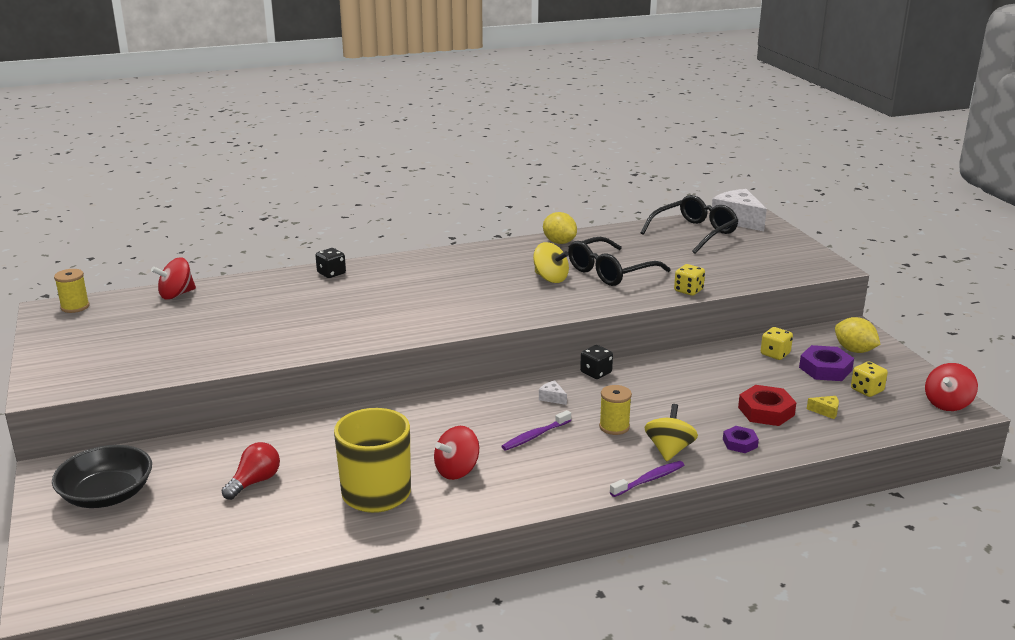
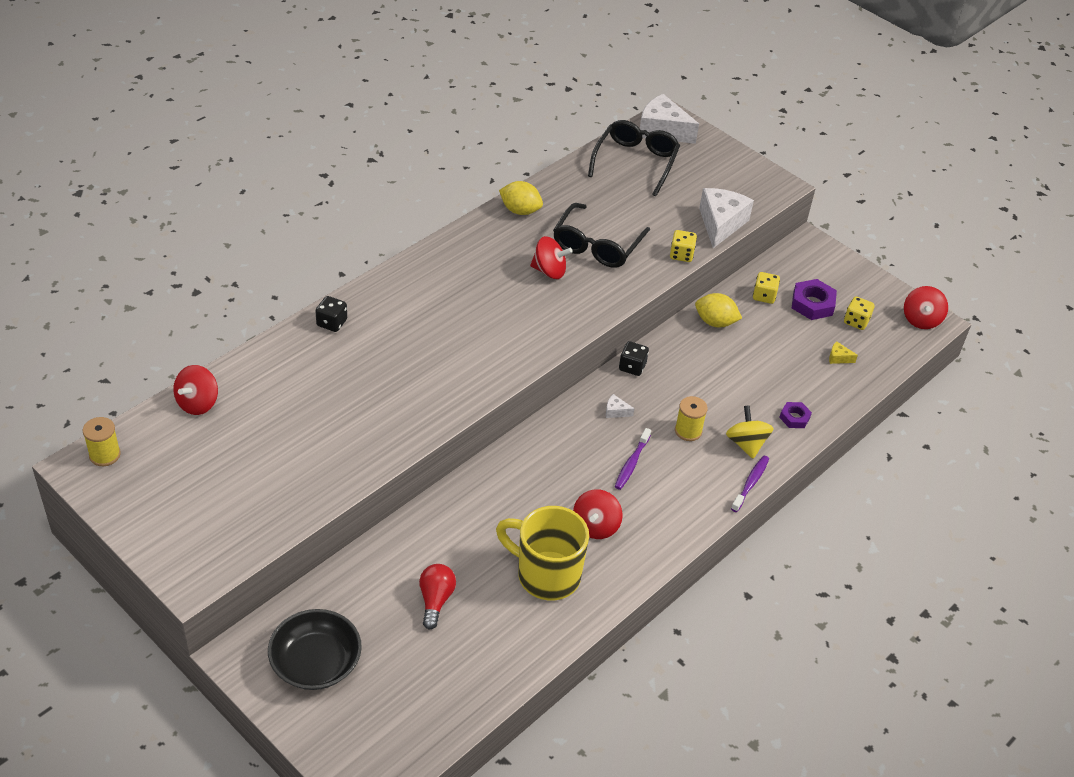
camera: 30 degrees left, 20 degrees up
yellow spinning top [533,242,569,283] -> red spinning top [530,236,573,279]
red nut [738,385,797,426] -> none
yellow cheese [807,396,839,419] -> yellow cheese turned 150 degrees counterclockwise [829,341,858,364]
yellow lemon [835,317,881,353] -> yellow lemon moved to [695,293,742,327]
none -> white cheese [699,188,754,248]

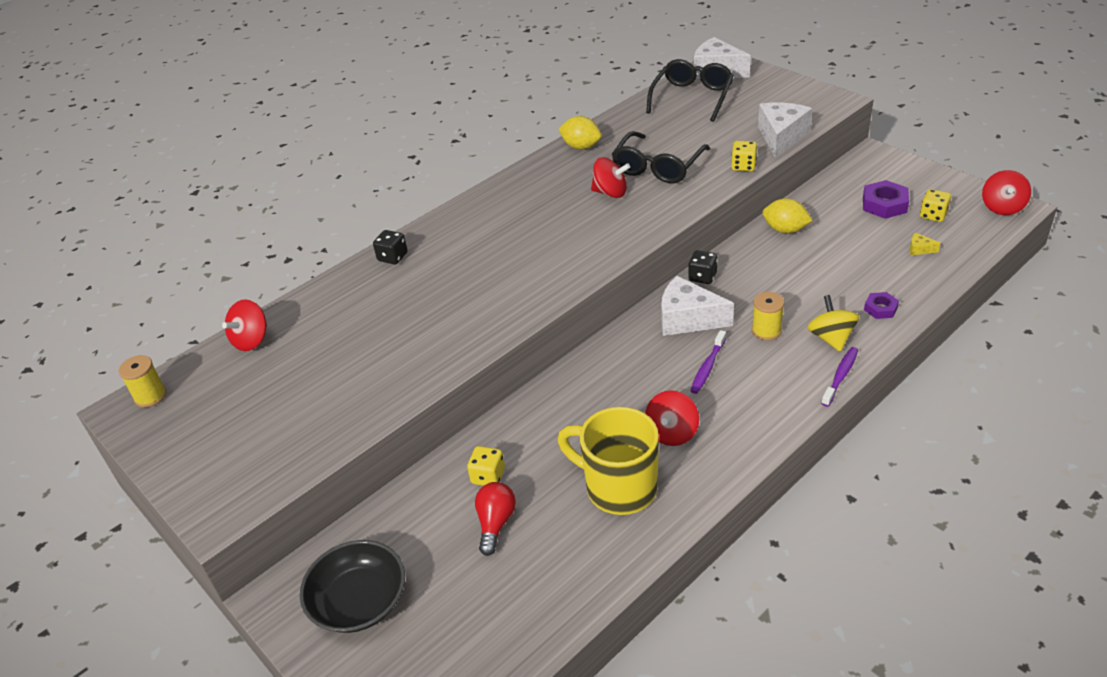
camera: 10 degrees right, 5 degrees down
white cheese [606,394,635,418] -> white cheese [661,276,734,336], size x2.42
yellow dice [753,272,780,304] -> yellow dice moved to [467,446,505,486]

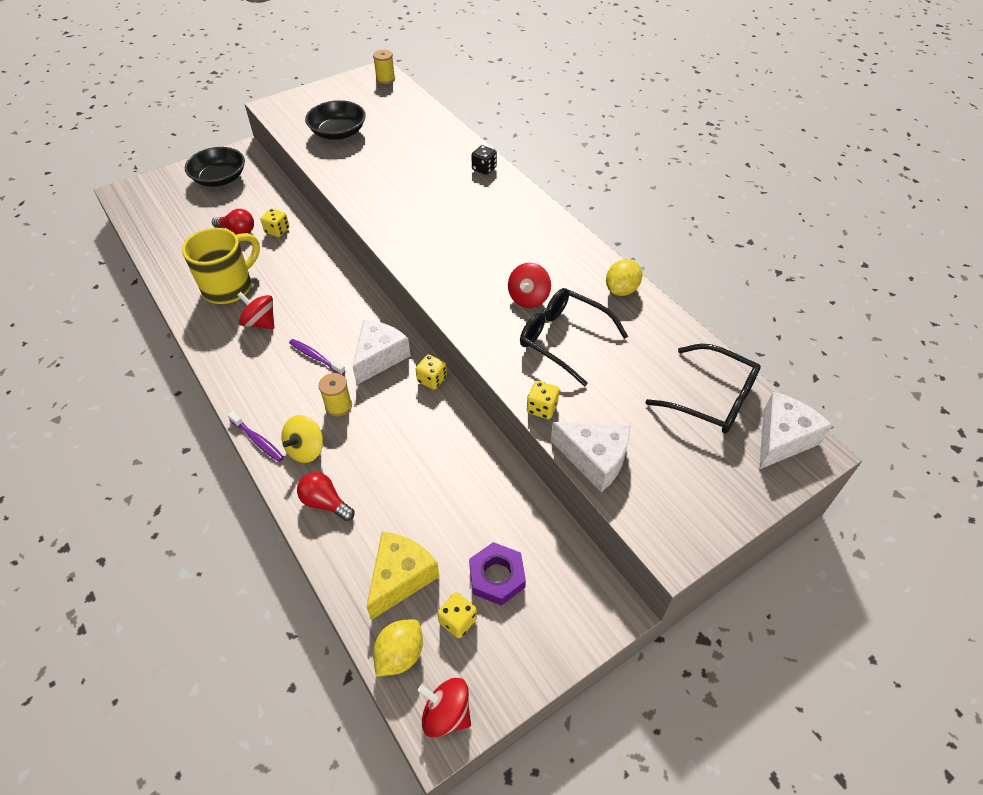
camera: 95 degrees right, 10 degrees up
red spinning top [222,299,267,351] -> none
black dice [688,250,718,284] -> yellow dice [416,355,447,390]
yellow lemon [763,198,813,233] -> yellow lemon moved to [373,619,423,677]
yellow spinning top [807,295,859,351] -> yellow spinning top turned 120 degrees clockwise [281,415,323,463]
purple nut [864,292,899,319] -> red light bulb [297,472,354,521]
yellow cheese [910,233,941,255] -> yellow cheese [366,532,439,620], size x2.42
none -> black bowl [305,100,366,140]

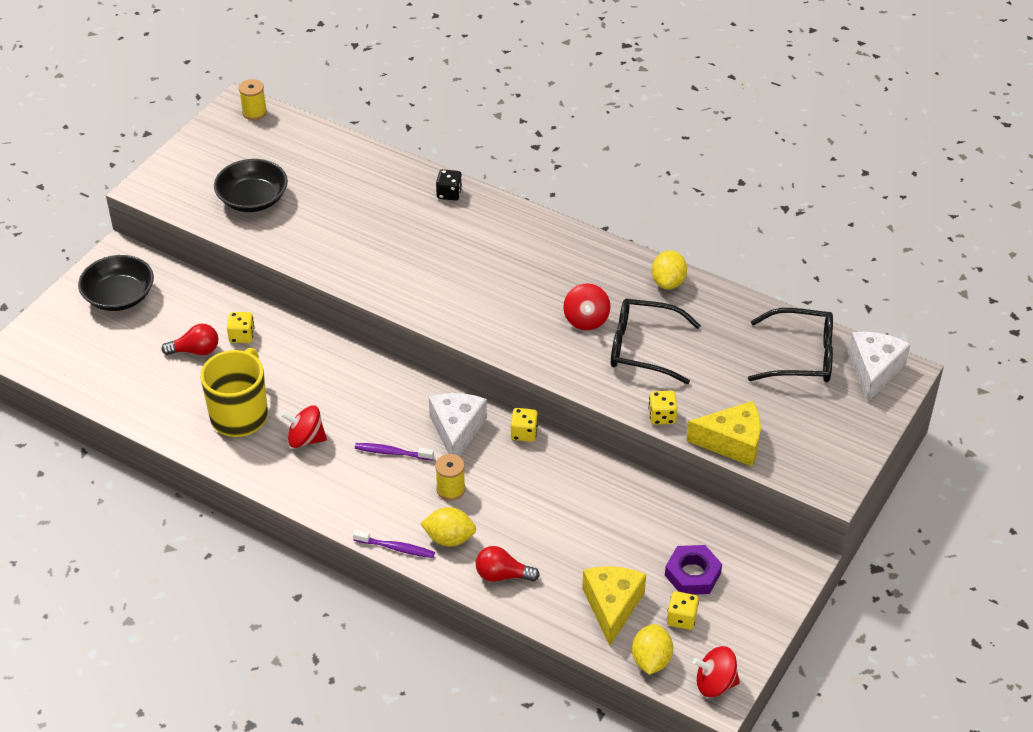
camera: 25 degrees left, 5 degrees down
yellow spinning top [281,415,323,463] -> yellow lemon [420,507,476,546]
white cheese [551,422,630,492] -> yellow cheese [686,401,761,466]

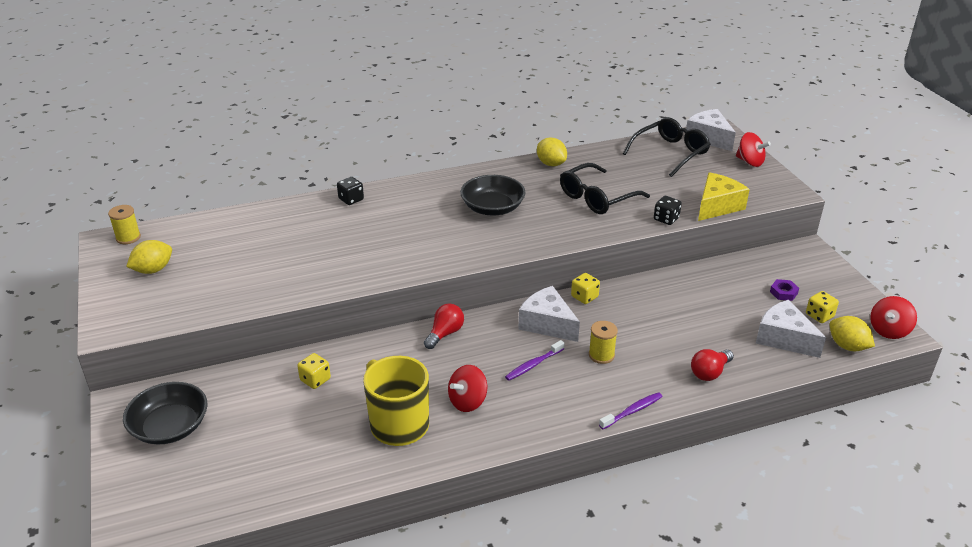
camera: 50 degrees left, 10 degrees down
red light bulb [161,324,218,355] -> red light bulb moved to [424,304,464,349]
black bowl [214,159,288,212] -> black bowl moved to [460,175,526,215]
yellow lemon [420,507,476,546] -> yellow lemon moved to [126,240,172,274]
red spinning top [563,283,610,330] -> red spinning top moved to [736,132,771,167]
yellow cheese [582,566,646,646] -> white cheese [756,300,826,358]
yellow dice [648,391,678,425] -> black dice [654,196,682,225]
purple nut [665,545,722,595] -> purple nut [770,279,799,301], size x0.61

